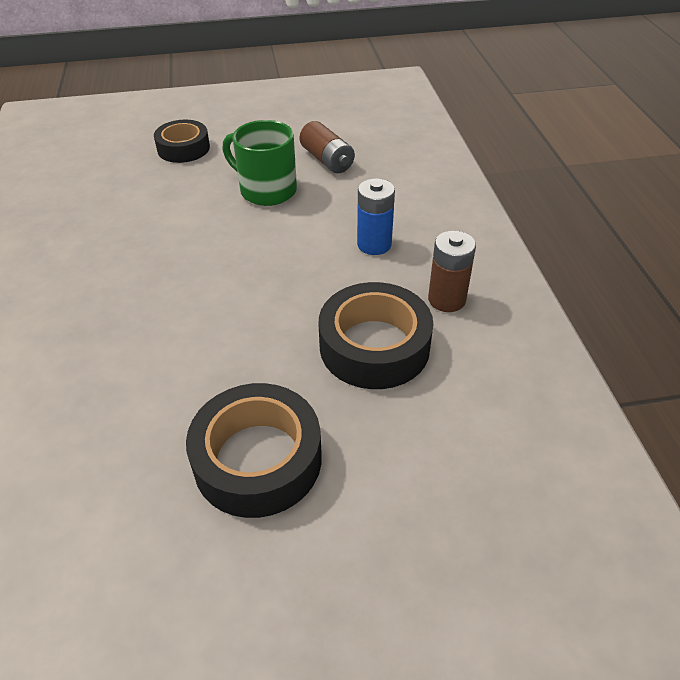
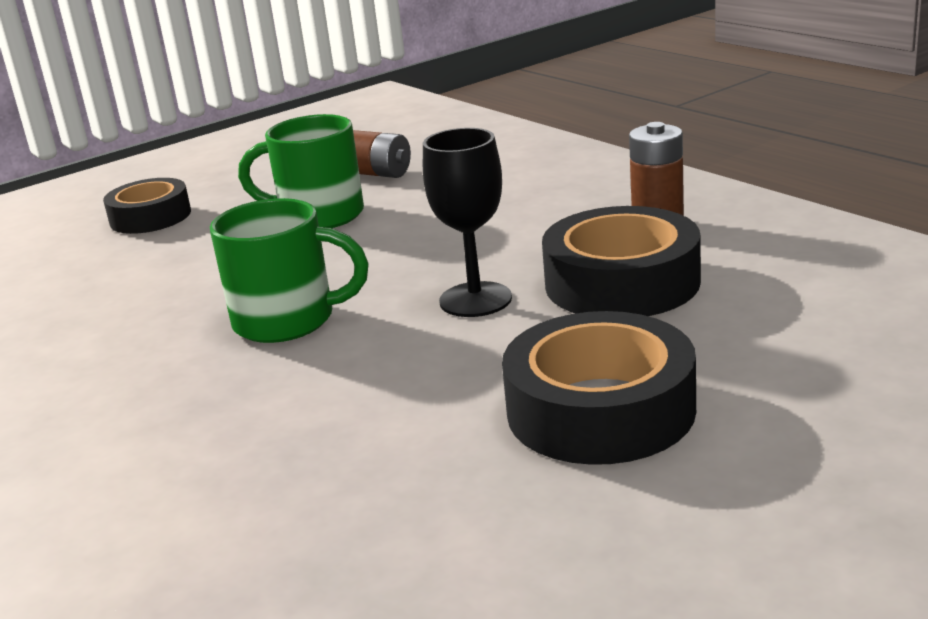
camera: 25 degrees left, 20 degrees down
blue battery [357,178,395,255] -> none
none -> green mug [210,198,369,343]
none -> black goblet [423,128,512,317]

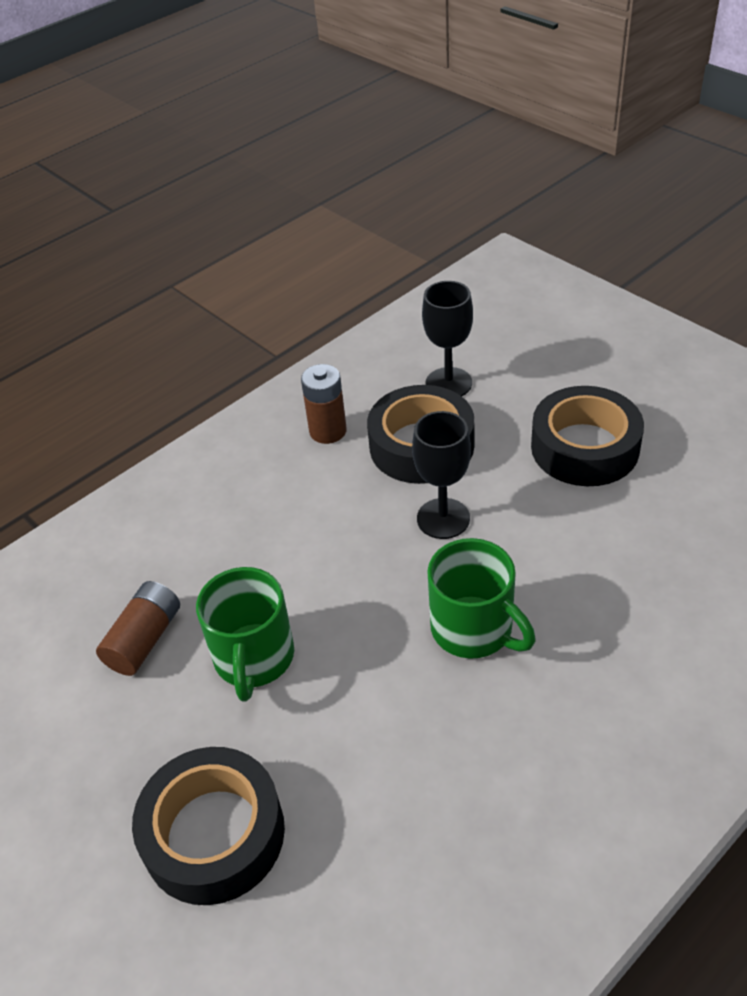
camera: 95 degrees left, 20 degrees up
black tape [103,178,191,234] -> black tape [132,747,285,905], size x1.51
green mug [210,198,369,343] -> green mug turned 135 degrees clockwise [427,538,536,659]
none -> black goblet [422,281,473,396]

